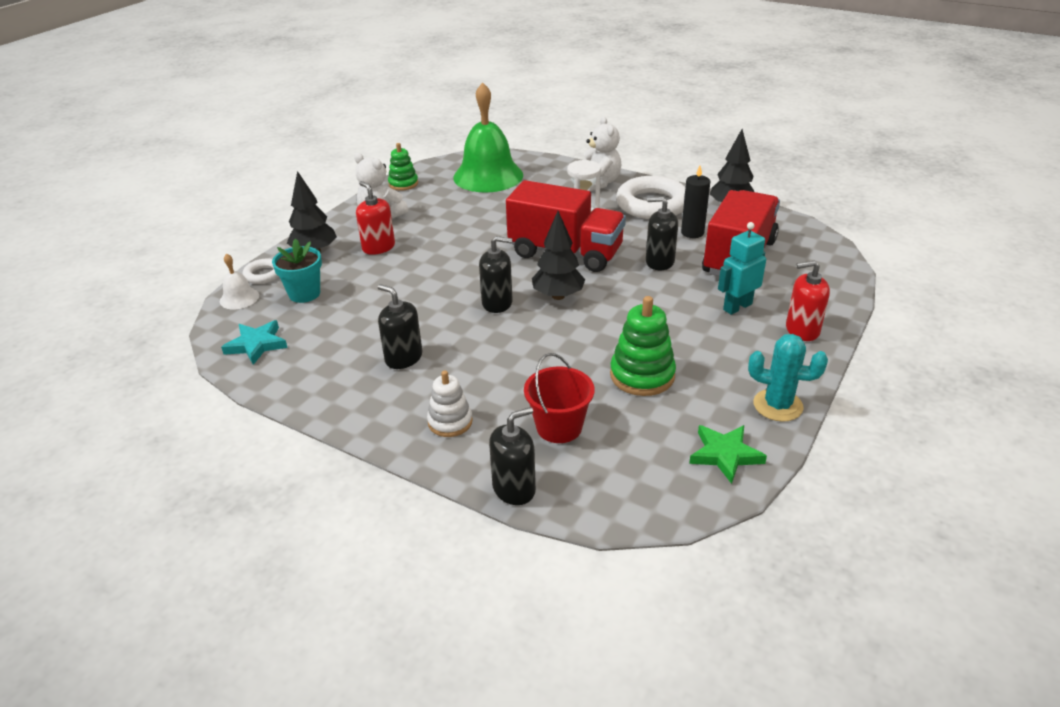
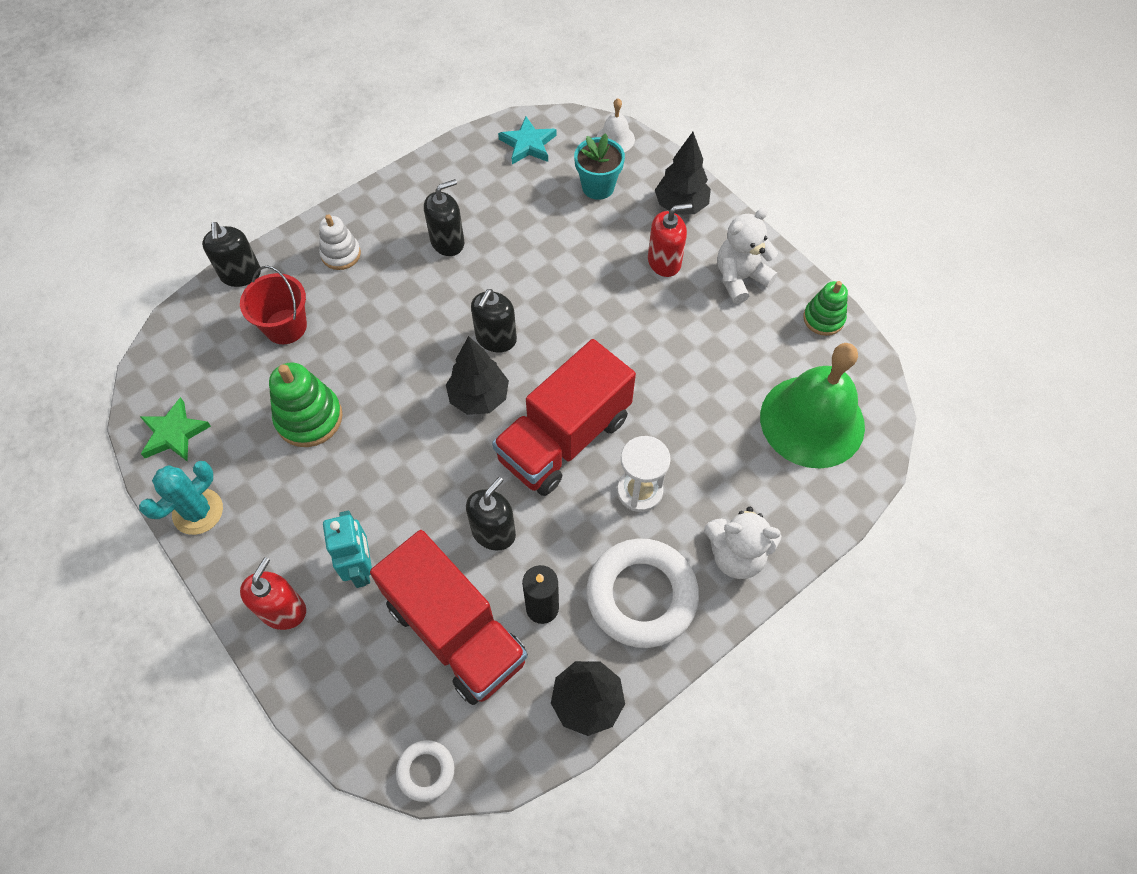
camera: 110 degrees right, 25 degrees up
white ring [243,259,279,284] -> white ring moved to [396,740,454,802]

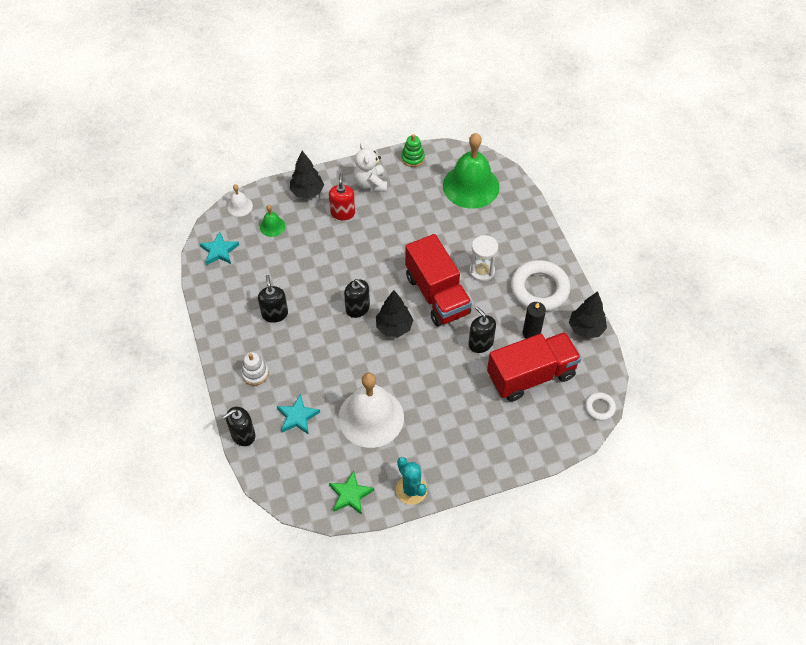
camera: 70 degrees left, 5 degrees down
black soap dispenser [202,222,261,287] -> black soap dispenser turned 135 degrees clockwise [223,407,255,446]
red bucket [240,265,307,344] -> turquoise star [277,394,320,435]
red soap dispenser [240,557,306,630] -> none
green stacking toy [269,363,342,447] -> white bell [338,373,404,448]
turquoise robot [323,511,372,588] -> none
turquoise flower pot [574,133,625,200] -> green bell [260,205,286,237]
white teddy bear [704,507,781,579] -> none

